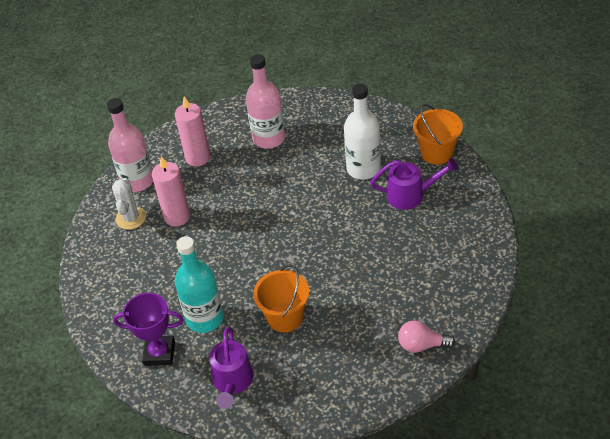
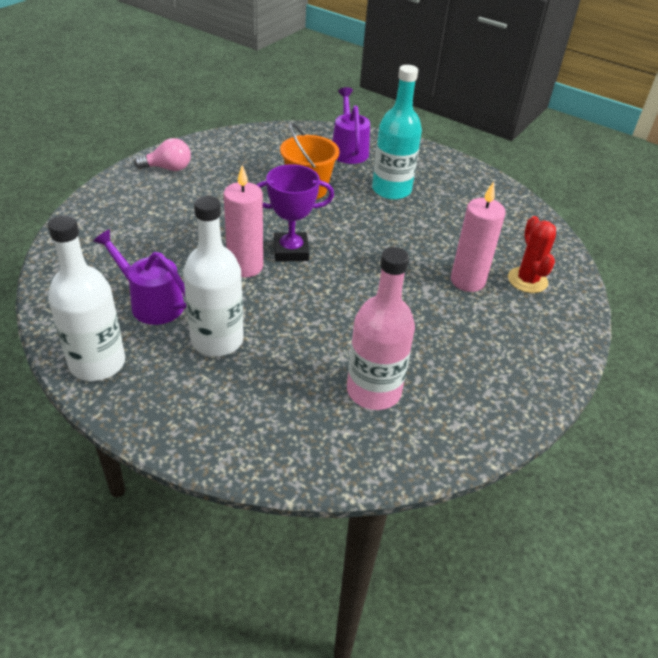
camera: 165 degrees right, 5 degrees down
pink bottle [107,98,153,192] -> none
white cactus [112,178,146,230] -> red cactus [508,216,556,293]
purple trophy [113,293,184,366] -> purple trophy moved to [256,164,334,262]
pink candle [175,96,210,167] -> pink candle moved to [224,165,263,278]
purple watering can [370,158,459,210] -> purple watering can turned 45 degrees clockwise [93,229,186,325]
orange bucket [413,104,463,165] -> white bottle [48,215,125,381]

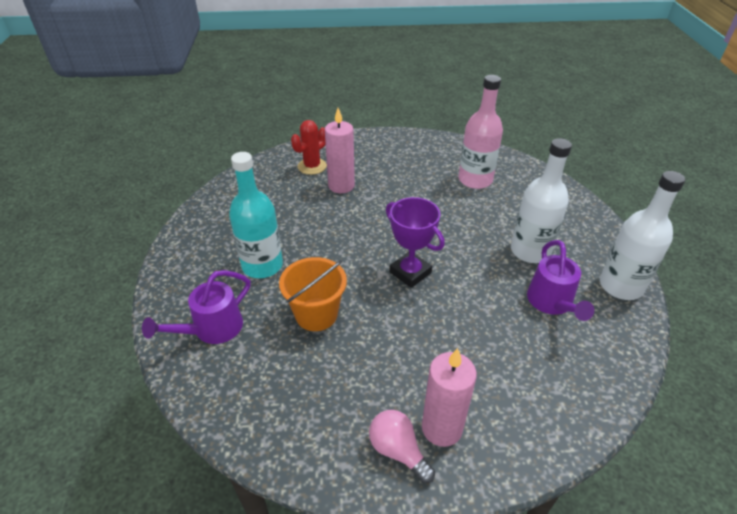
camera: 125 degrees left, 0 degrees up
pink candle [224,165,263,278] -> pink candle moved to [422,348,477,447]

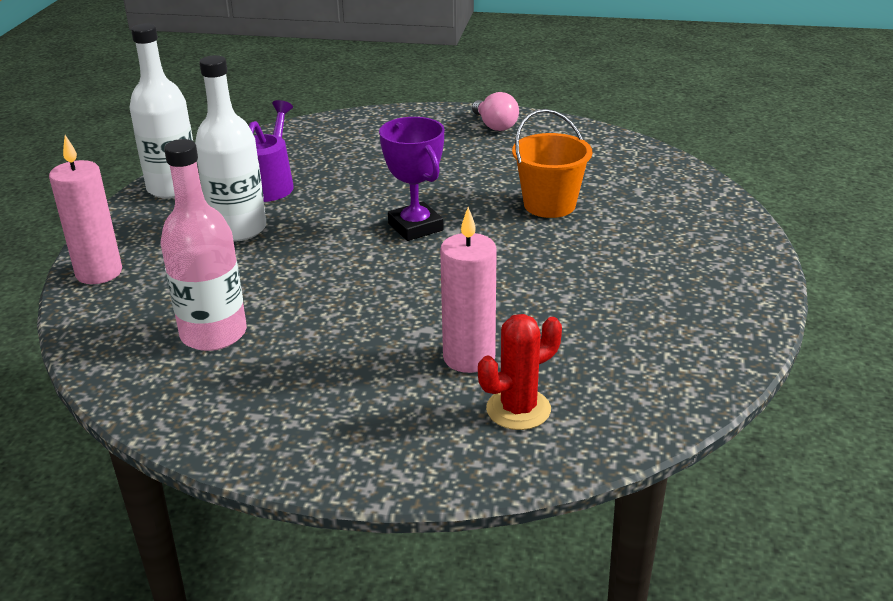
camera: 165 degrees left, 10 degrees down
purple watering can [142,270,251,344] -> none
turquoise bottle [229,152,283,278] -> none
pink candle [422,348,477,447] -> pink candle moved to [49,135,122,284]

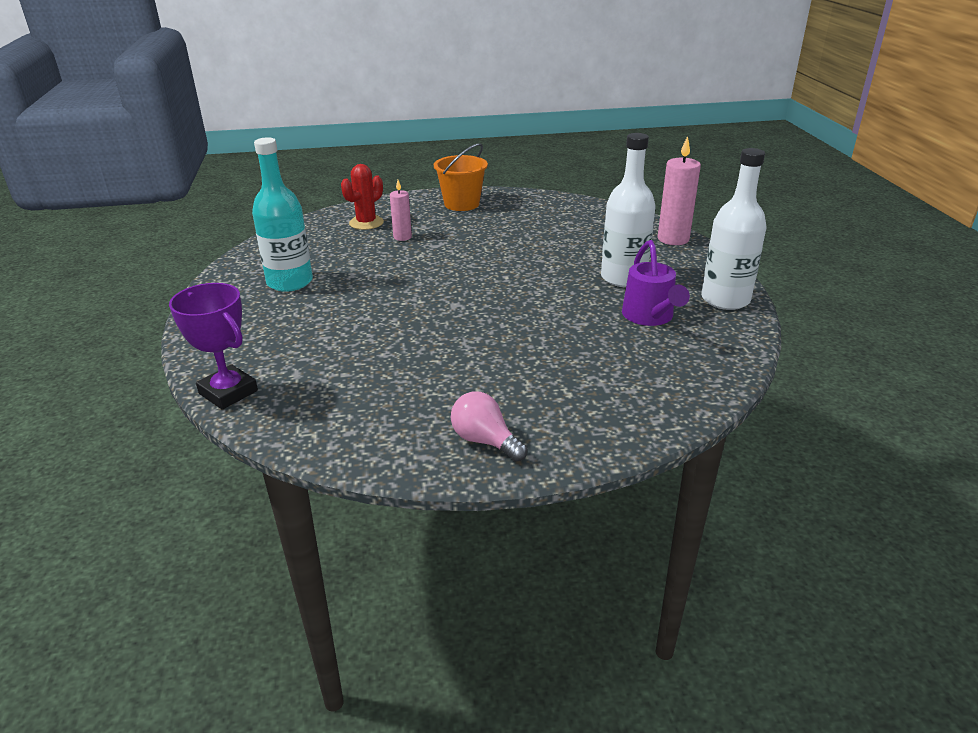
camera: 160 degrees right, 0 degrees up
pink bottle [160,139,247,351] -> none
purple trophy [379,117,444,241] -> purple trophy moved to [169,283,258,410]
pink candle [440,207,497,373] -> pink candle [390,180,412,241], size x0.59
orange bucket [512,109,592,218] -> orange bucket moved to [434,143,488,211]
none -> turquoise bottle [252,137,313,292]

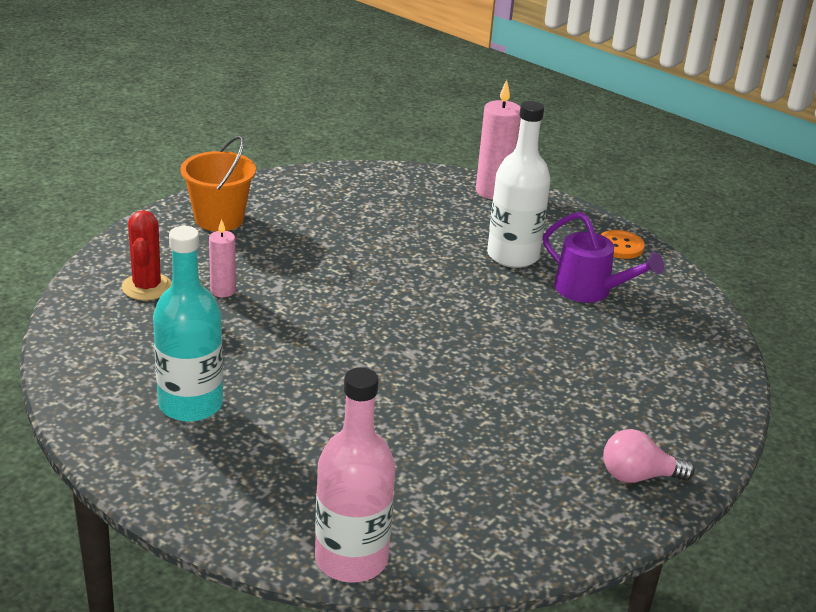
camera: 45 degrees left, 0 degrees up
purple trophy [169,283,258,410] -> pink bottle [315,367,396,582]
white bottle [701,148,767,310] -> orange button [600,230,645,259]

